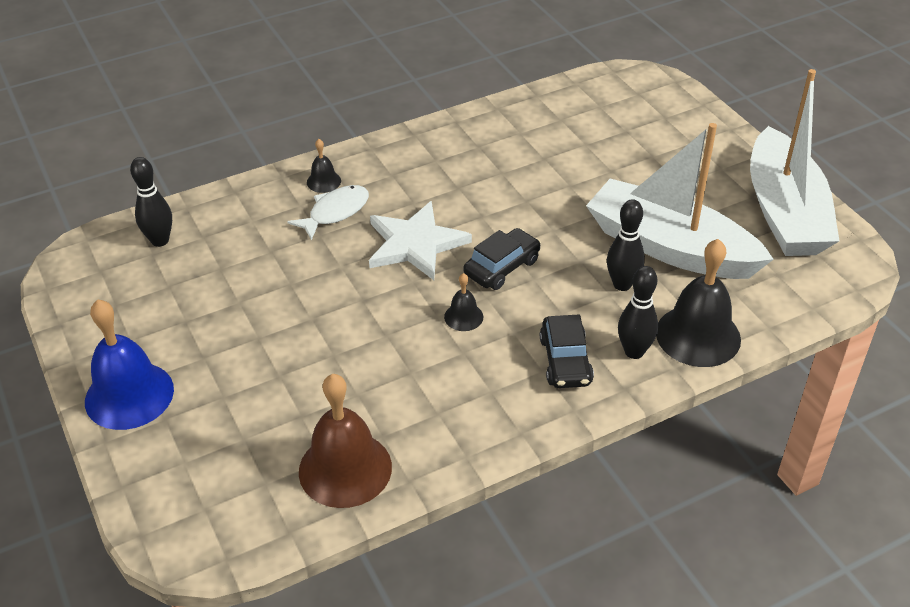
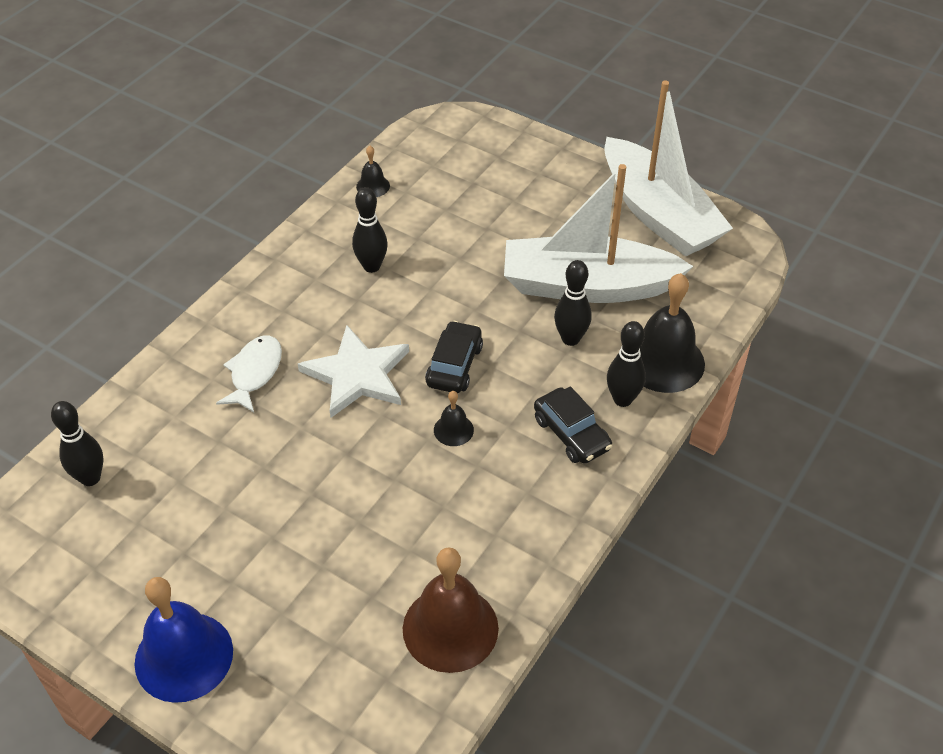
camera: 30 degrees left, 5 degrees up
black bell [307,139,341,193] -> black bell moved to [356,146,390,197]
none -> black bowling pin [352,187,388,273]

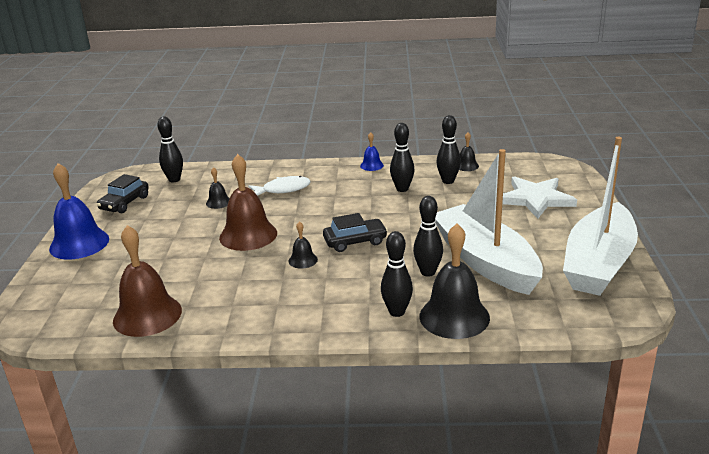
camera: 60 degrees right, 20 degrees down
white star [298,325,409,418] -> white star moved to [502,176,577,219]
black car [534,386,612,464] -> black car moved to [97,174,149,213]
none -> black bell [206,167,230,209]
none -> brown bell [219,154,277,251]
none -> blue bell [360,132,384,171]
none -> black bowling pin [436,115,461,184]

